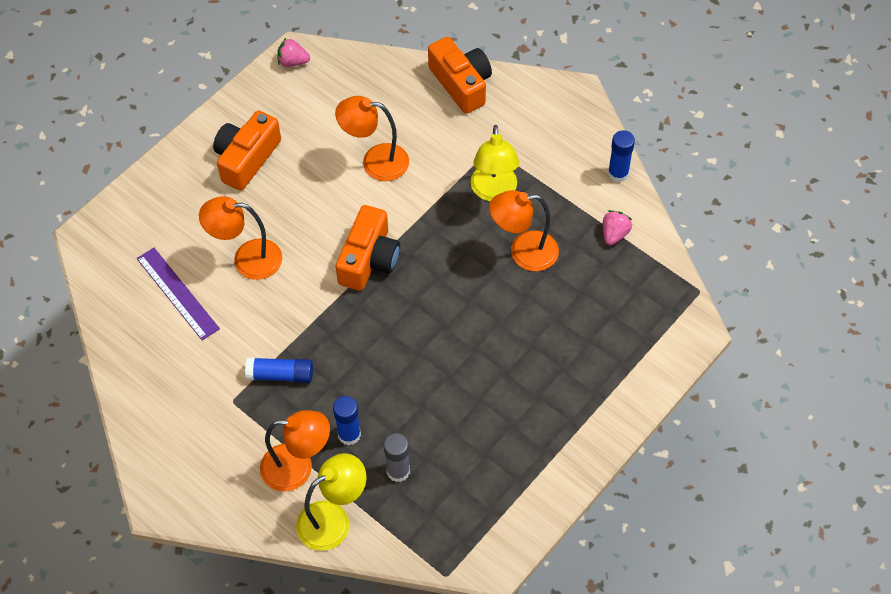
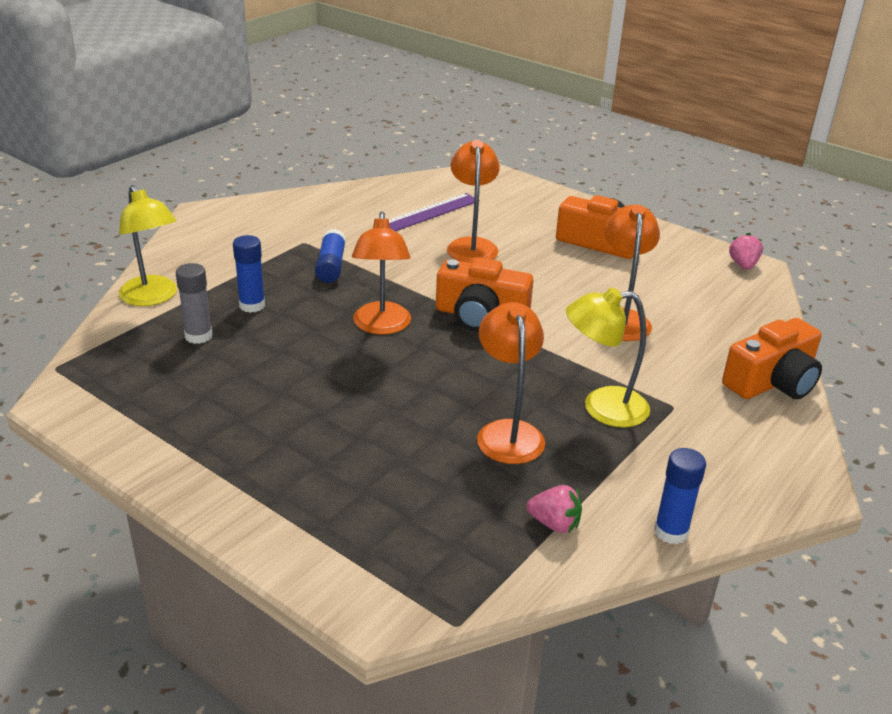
camera: 85 degrees right, 25 degrees down
orange lamp [260,410,330,491] -> orange lamp moved to [352,212,411,335]

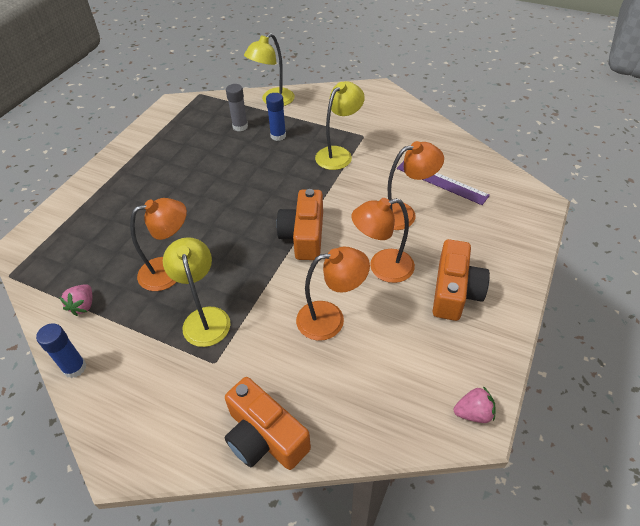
camera: 80 degrees right, 15 degrees up
blue glue stick [315,229,346,283] -> yellow lamp [315,81,365,170]
orange lamp [352,212,411,335] -> orange lamp moved to [352,198,415,283]

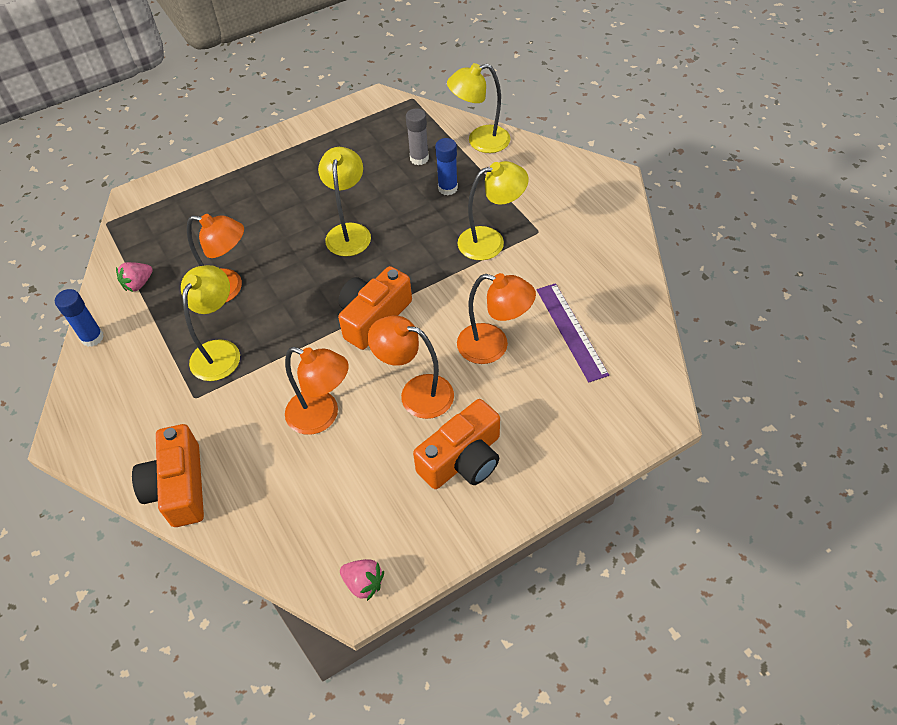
camera: 35 degrees right, 5 degrees up
none -> yellow lamp [318,147,371,257]

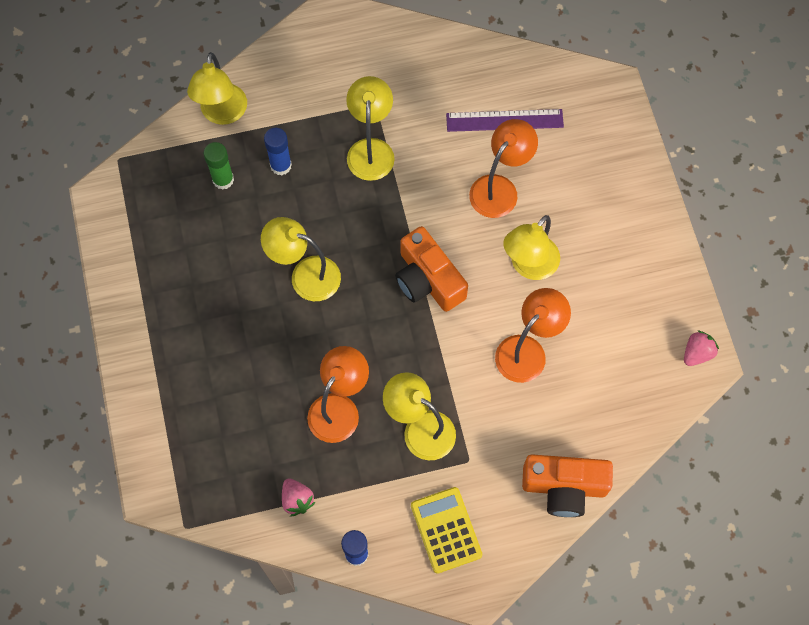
camera: 75 degrees left, 15 degrees up
orange lamp [368,316,454,419] -> yellow lamp [503,215,560,280]
grey glue stick [406,108,429,165] -> green glue stick [204,142,234,190]
orange camera [413,399,500,489] -> none
none -> yellow calculator [411,487,482,574]

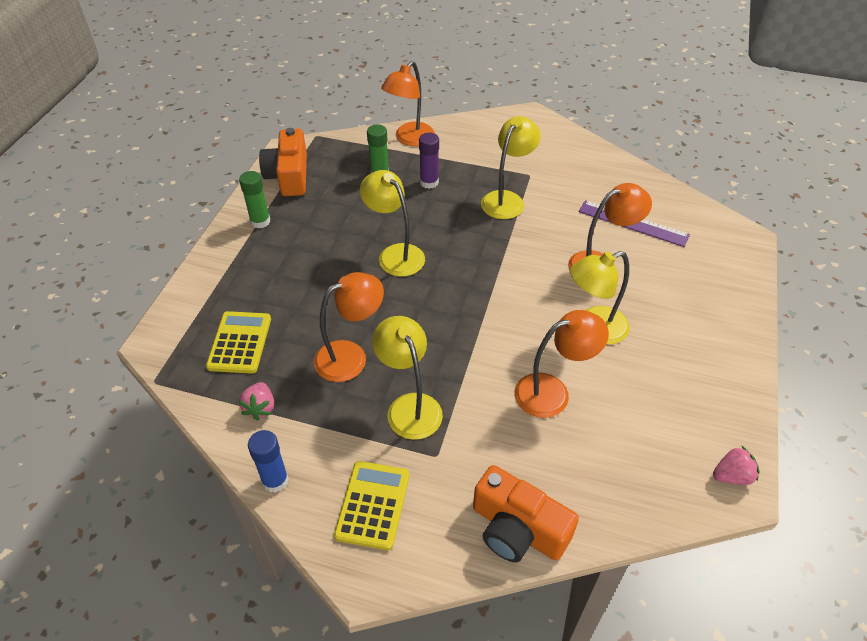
camera: 30 degrees right, 20 degrees down
yellow lamp [187,52,247,125] -> orange lamp [381,61,435,146]
blue glue stick [264,128,292,175] -> purple glue stick [419,133,439,189]
orange camera [395,226,468,312] -> orange camera moved to [259,128,307,196]
none -> yellow calculator [206,311,271,374]
none -> green glue stick [239,171,270,228]

